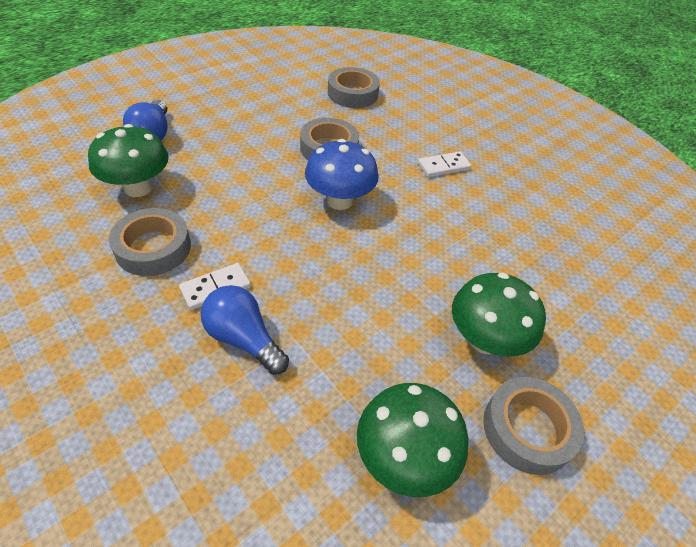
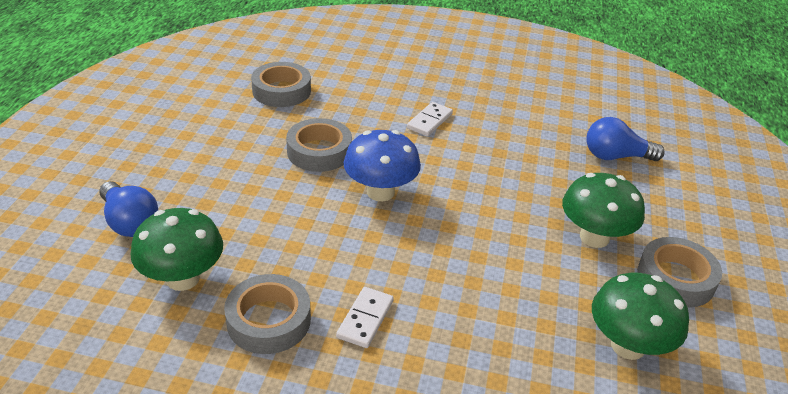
camera: 35 degrees left, 10 degrees down
blue light bulb [201,285,289,375] -> blue light bulb moved to [586,117,665,161]

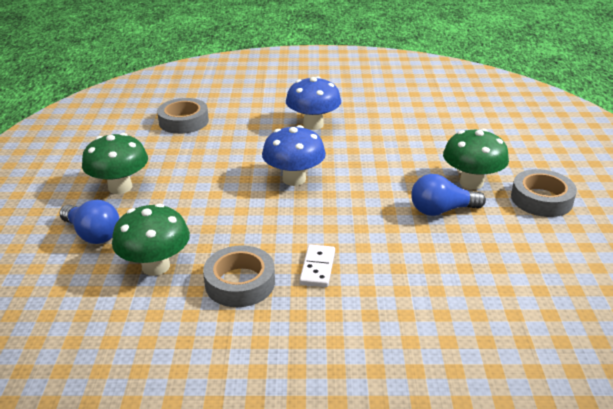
camera: 10 degrees left, 5 degrees down
grey tape [286,118,352,172] -> none
white domino [407,102,453,136] -> blue mushroom [286,76,341,130]
blue light bulb [586,117,665,161] -> blue light bulb moved to [411,174,486,216]
green mushroom [592,273,689,360] -> green mushroom moved to [82,133,148,194]

